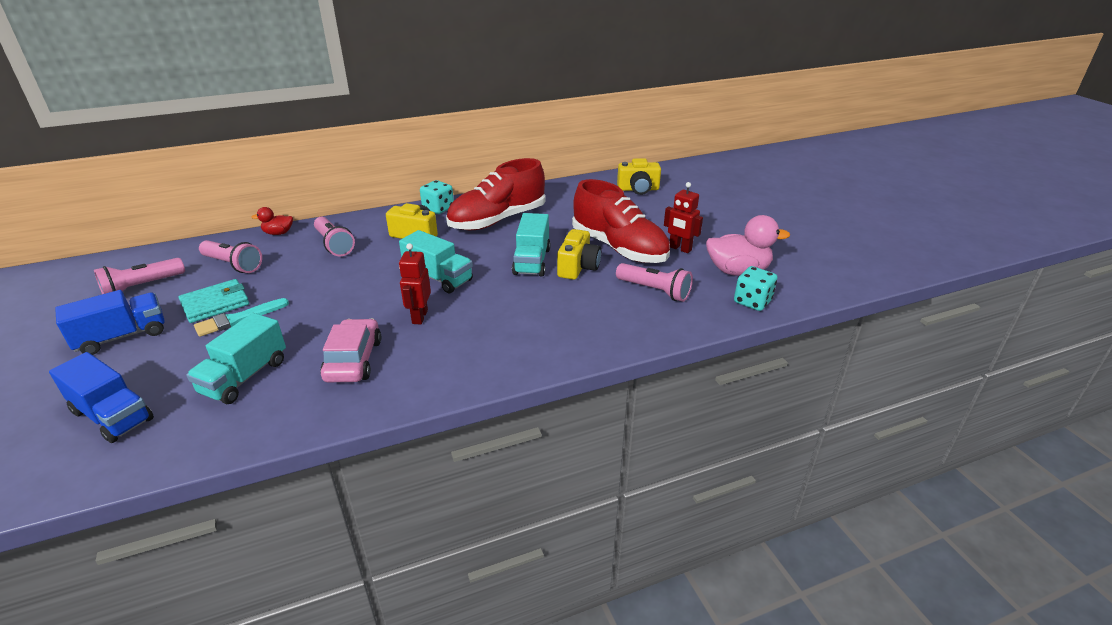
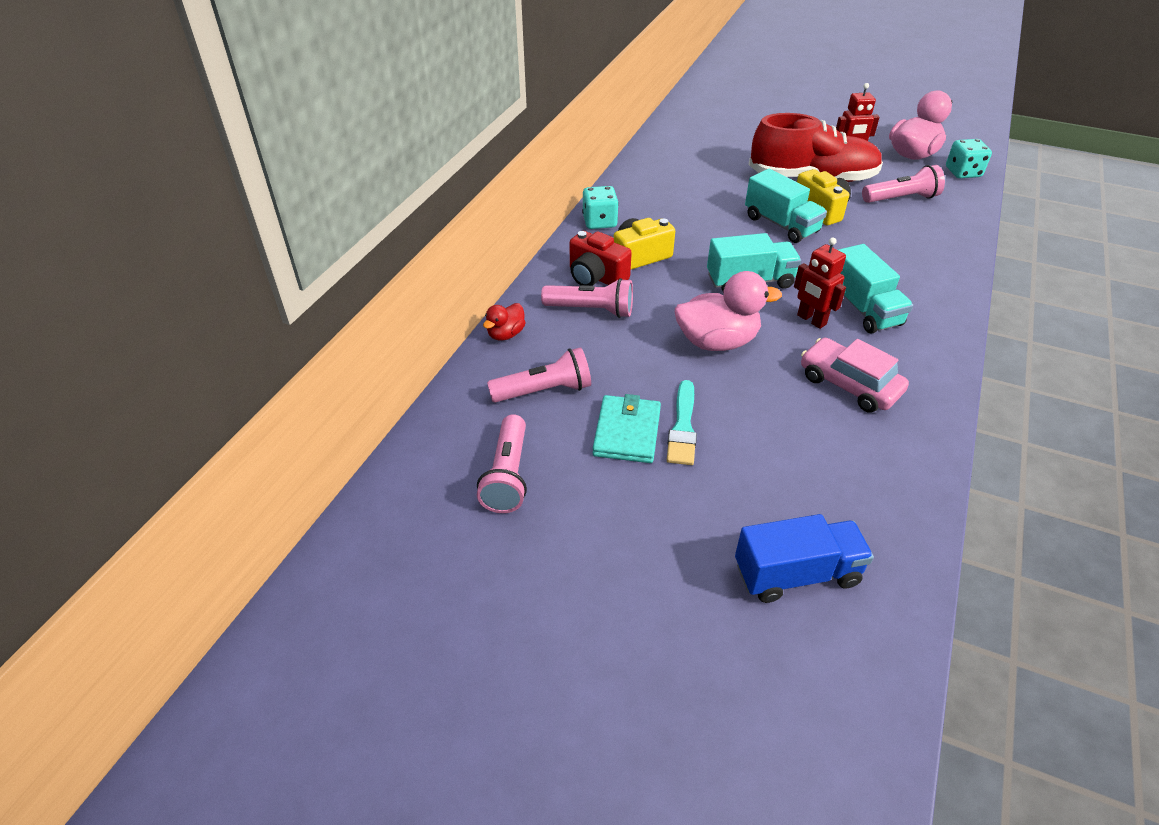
camera: 45 degrees left, 10 degrees up
blue truck [55,290,165,355] -> none
turquoise truck [186,313,286,404] -> turquoise truck moved to [838,244,913,334]
red shoe [446,158,545,231] -> none
yellow camera [617,158,661,195] -> none
none -> red camera [570,231,632,286]
none -> pink duck [675,271,782,351]

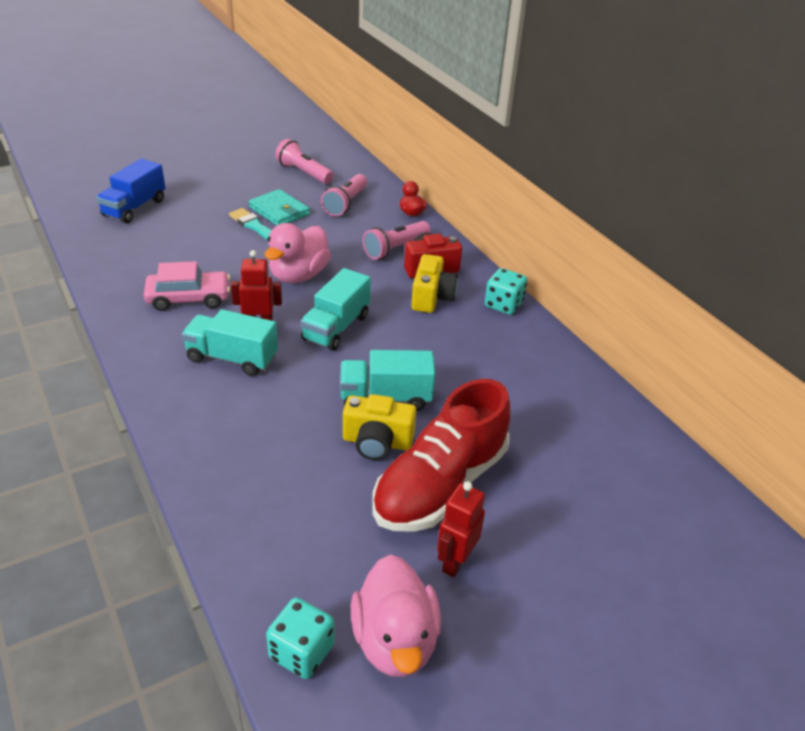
camera: 125 degrees right, 5 degrees down
pink flashlight [862,165,945,203] -> none

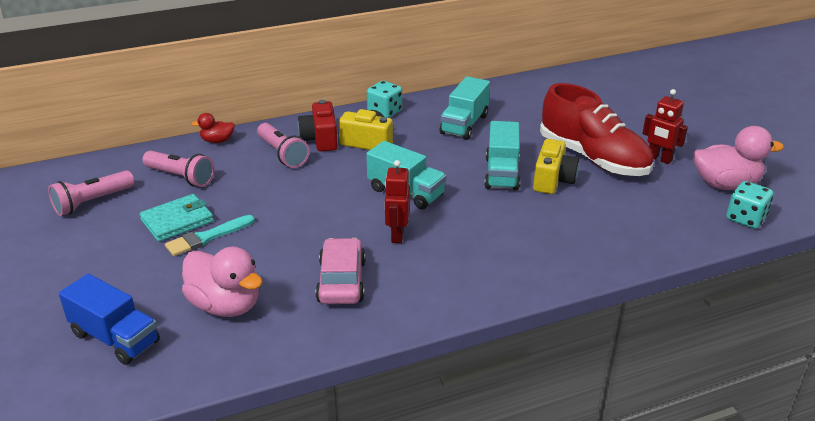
camera: 80 degrees left, 5 degrees down
turquoise truck [182,309,278,376] -> turquoise truck moved to [440,76,490,140]
pink duck [265,223,331,283] -> pink duck moved to [182,247,263,317]

